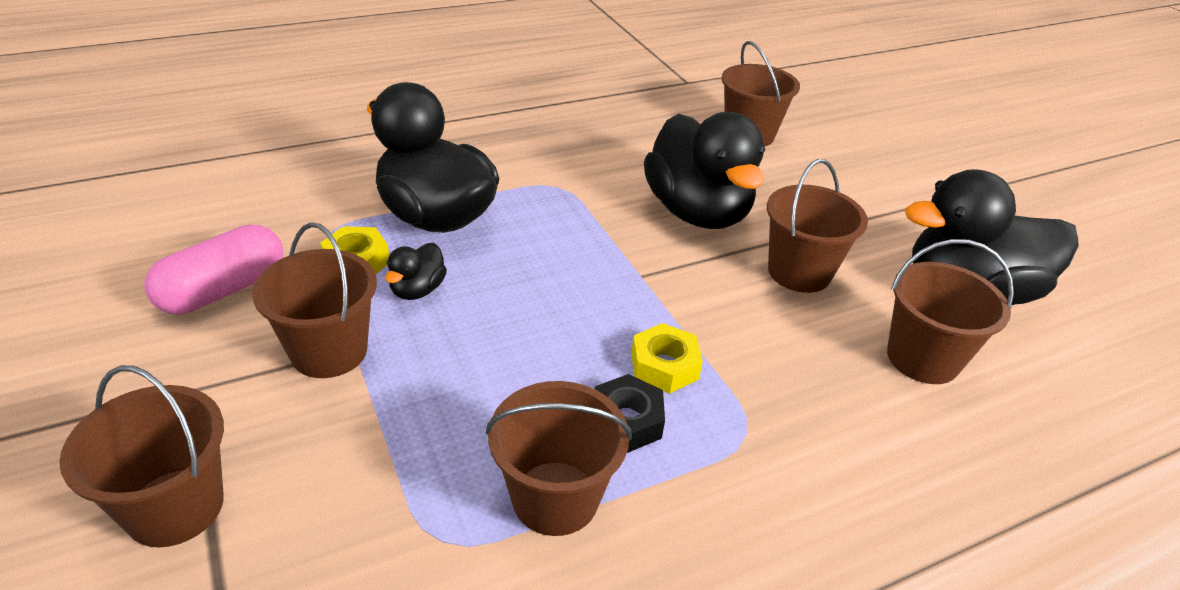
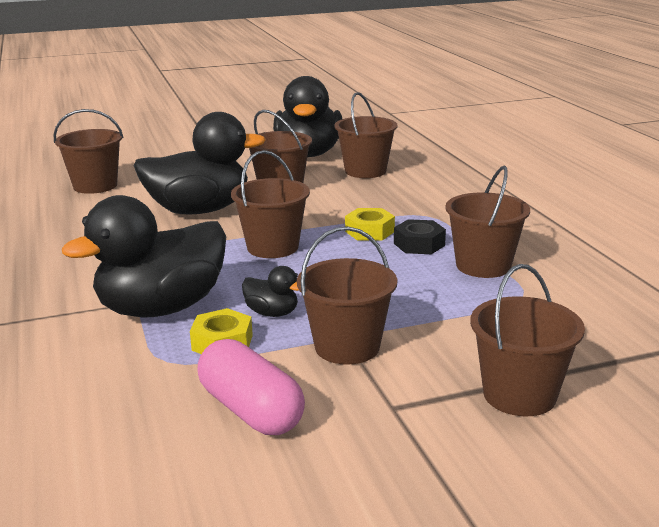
camera: 80 degrees left, 15 degrees down
none -> brown bucket [231,150,310,258]

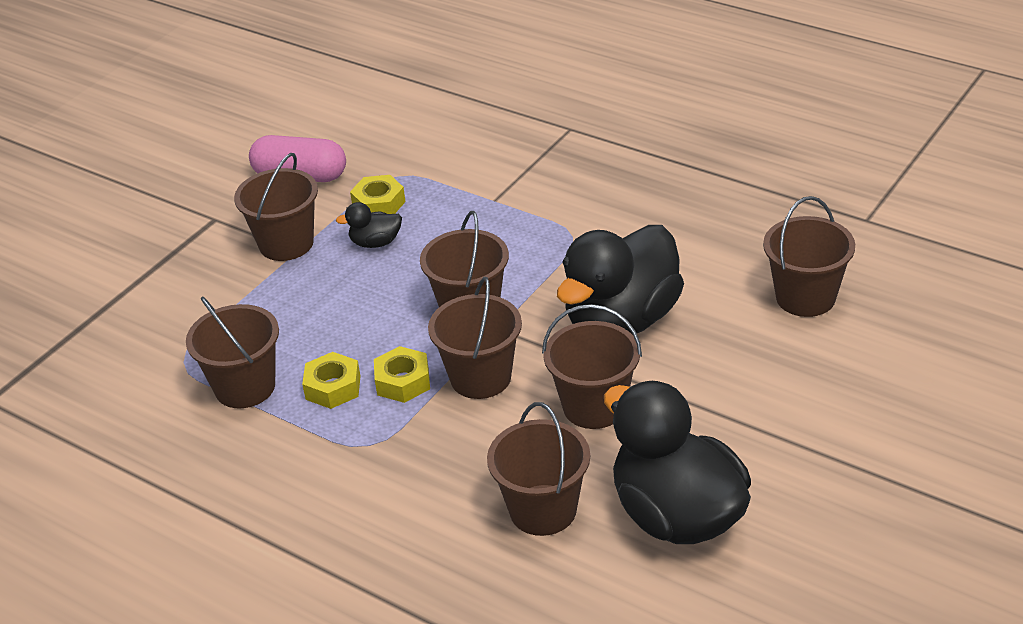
camera: 145 degrees right, 15 degrees up
black duck [62,195,226,318] -> none
black nut [394,219,446,254] -> yellow nut [302,352,360,409]
brown bucket [470,264,585,416] -> brown bucket moved to [428,277,522,399]

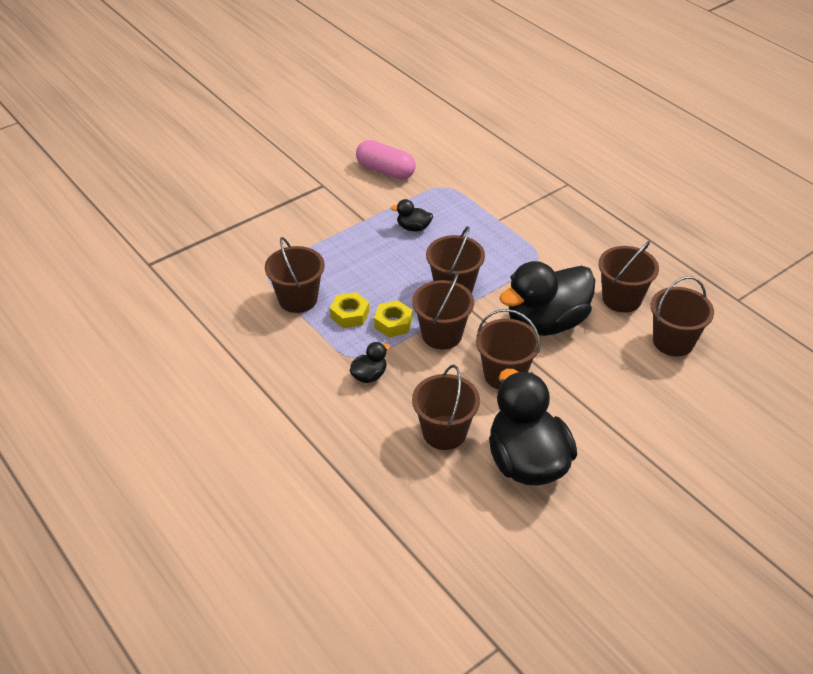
camera: 15 degrees right, 5 degrees up
brown bucket [234,153,318,261] -> brown bucket moved to [599,241,659,313]
yellow nut [350,175,406,214] -> none
none -> black duck [350,342,390,383]

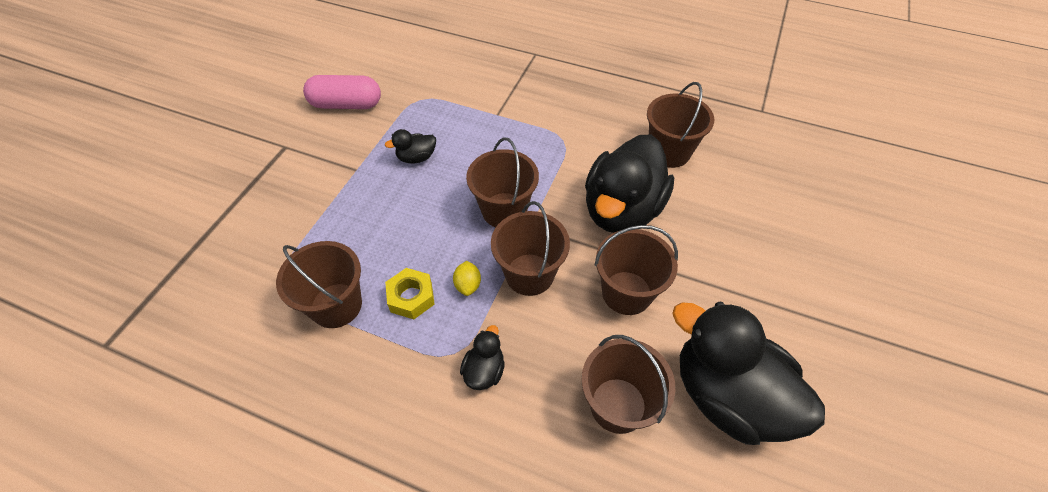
camera: 30 degrees left, 10 degrees up
yellow nut [374,301,413,337] -> yellow lemon [453,261,481,296]
brown bucket [651,276,714,356] -> none

